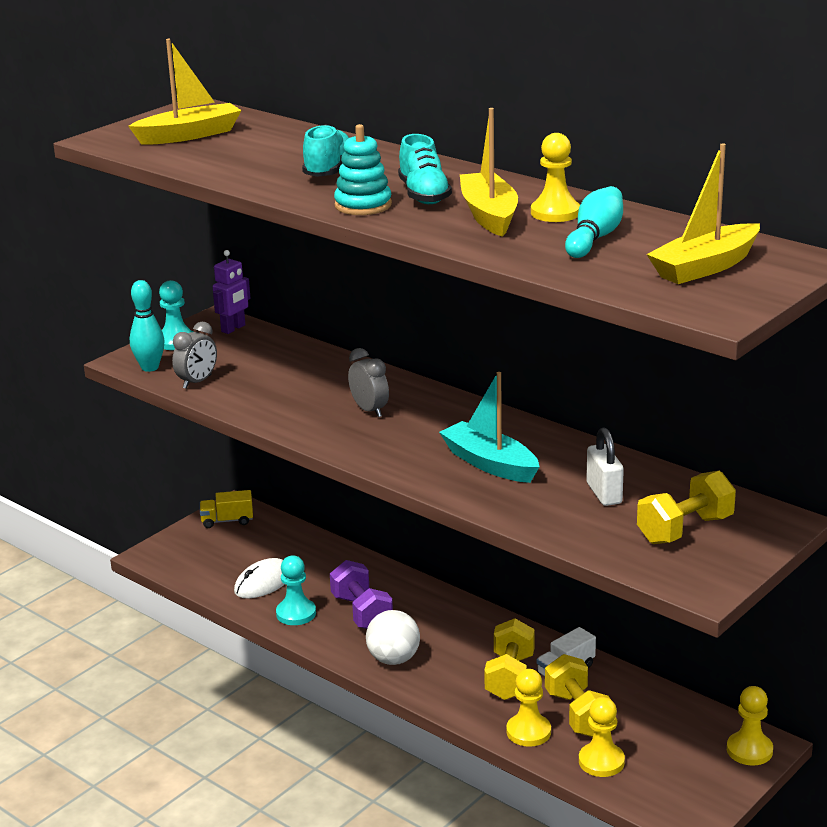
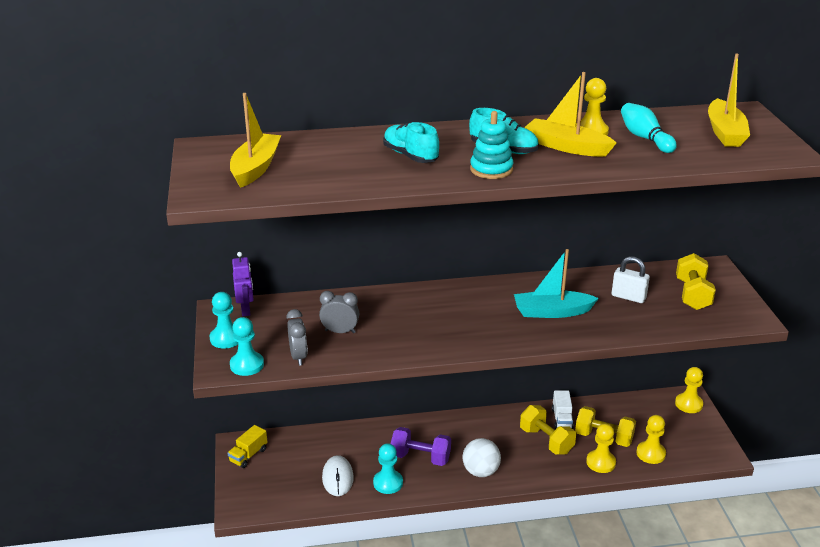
camera: 50 degrees left, 5 degrees up
turquoise bowling pin [130,280,164,372] -> turquoise pawn [230,317,264,376]
grey clock [348,348,389,417] -> grey clock moved to [319,291,359,333]

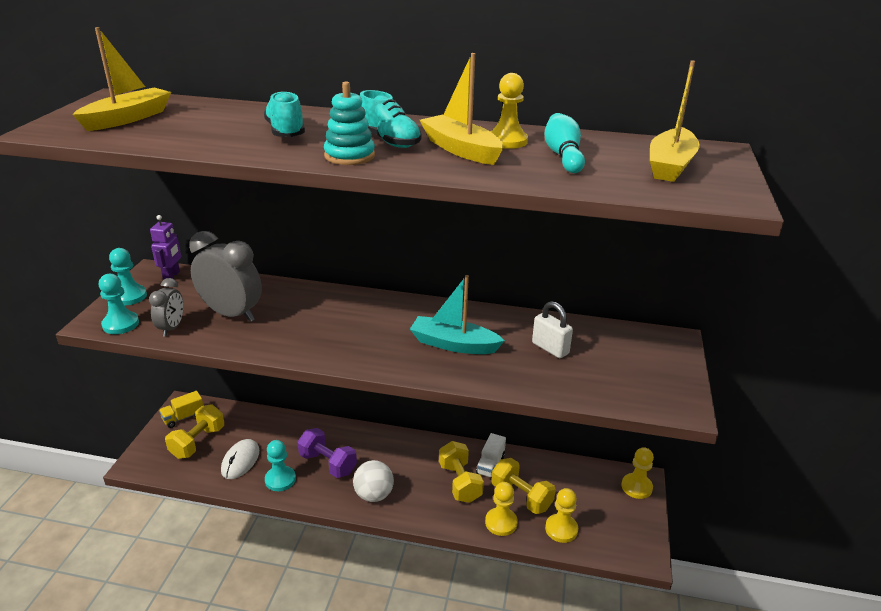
camera: 20 degrees right, 0 degrees up
grey clock [319,291,359,333] -> grey clock [189,231,262,322], size x1.77
yellow dumbbell [676,253,716,310] -> yellow dumbbell moved to [165,404,224,459]

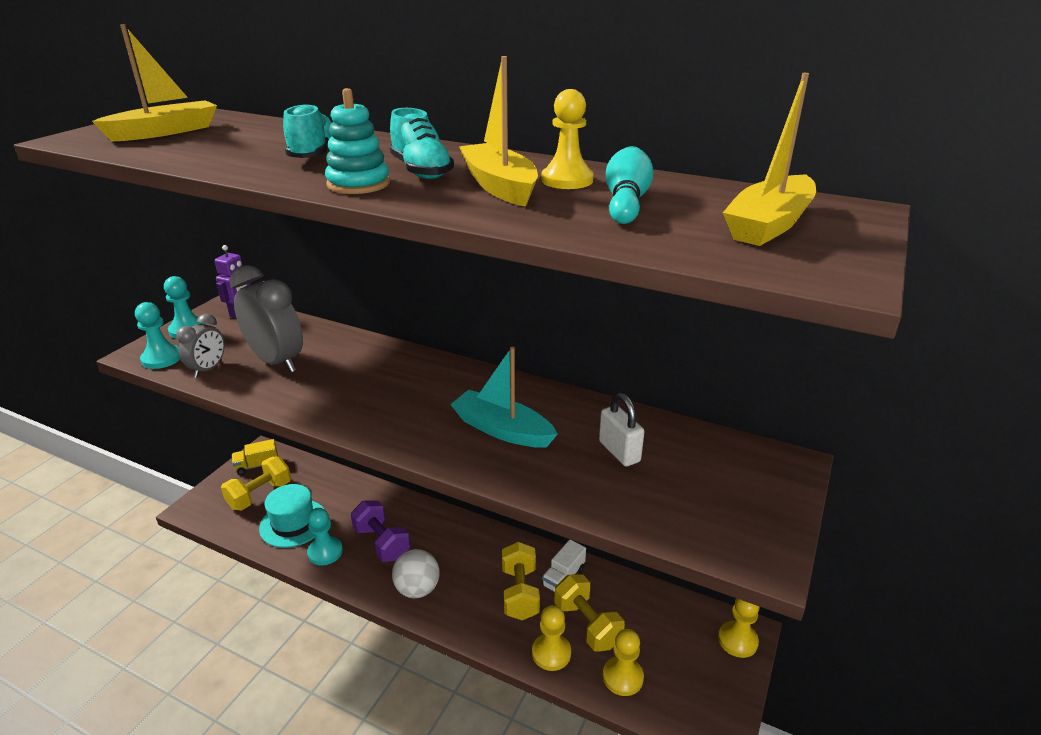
camera: 15 degrees right, 0 degrees up
white mouse [221,439,259,479] -> turquoise hat [259,484,324,548]

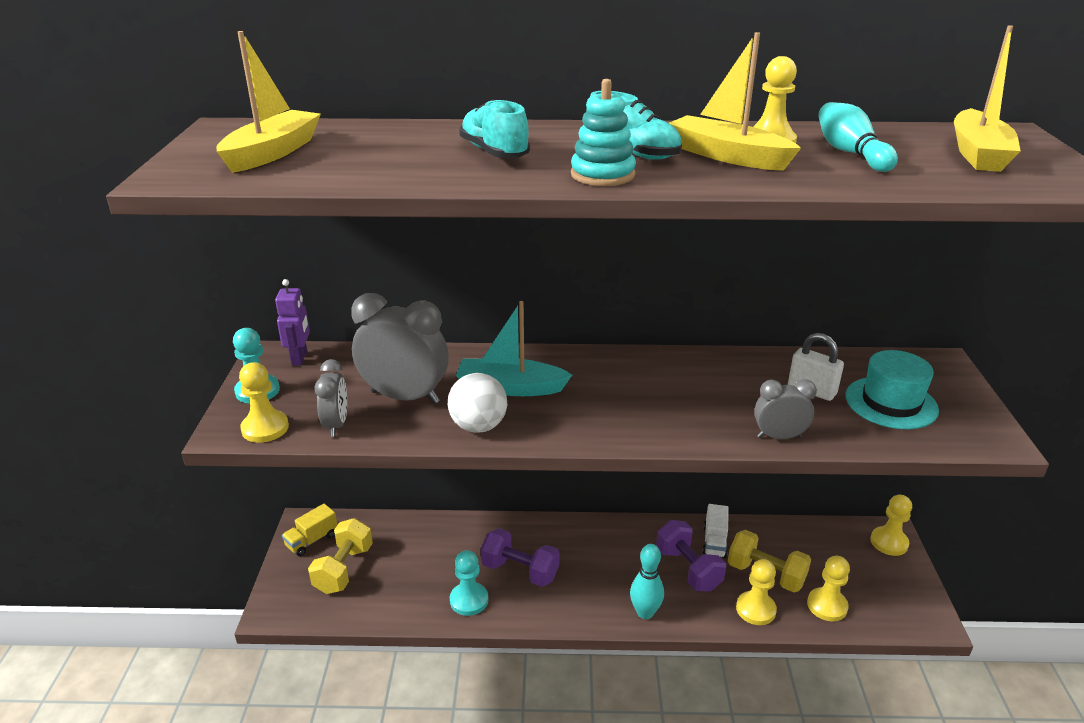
camera: 25 degrees left, 0 degrees up
turquoise pawn [135,302,180,369] -> yellow pawn [239,362,289,443]
turquoise hat [259,484,324,548] -> turquoise hat moved to [845,350,939,430]
white ball [392,549,440,598] -> white ball moved to [448,373,507,432]
turquoise boat [450,347,557,448] -> turquoise boat moved to [456,301,572,396]
yellow dumbbell [502,542,540,620] -> purple dumbbell [656,520,726,592]
none -> turquoise bowling pin [630,544,664,619]
none -> grey clock [754,379,817,439]

